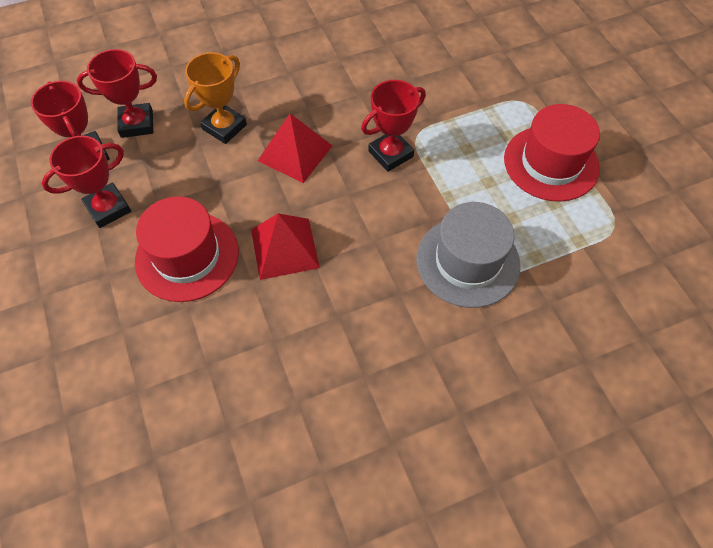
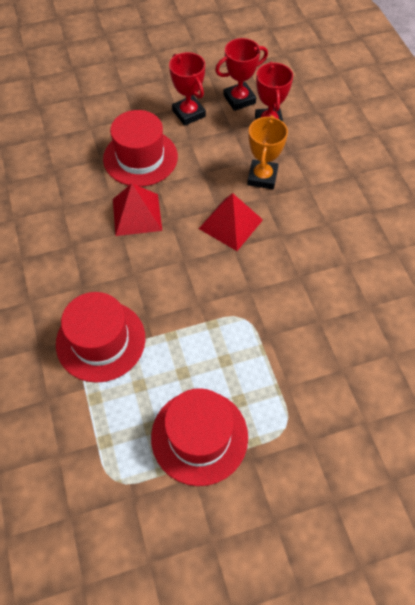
camera: 95 degrees right, 0 degrees up
orange trophy [184,52,247,144] -> orange trophy turned 60 degrees clockwise [247,115,288,189]
red trophy [361,80,426,172] -> none
grey hat [416,202,520,308] -> red hat [56,292,145,383]

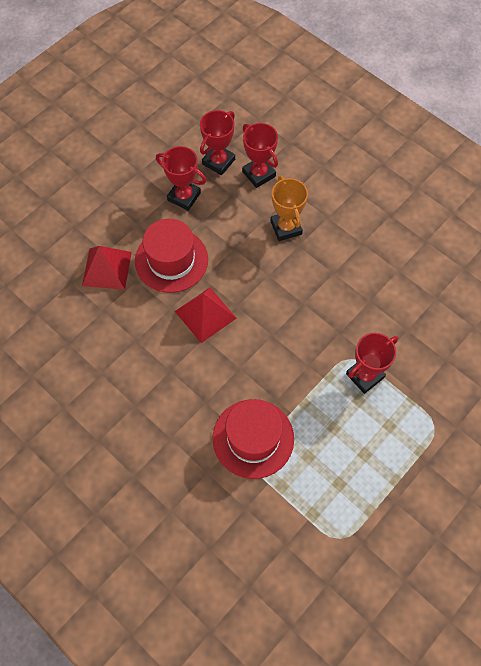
camera: 30 degrees left, 5 degrees up
red hat [151,388,248,486] -> none
red pyramid [199,193,263,251] -> red pyramid moved to [82,246,132,290]
none -> red trophy [346,333,398,394]

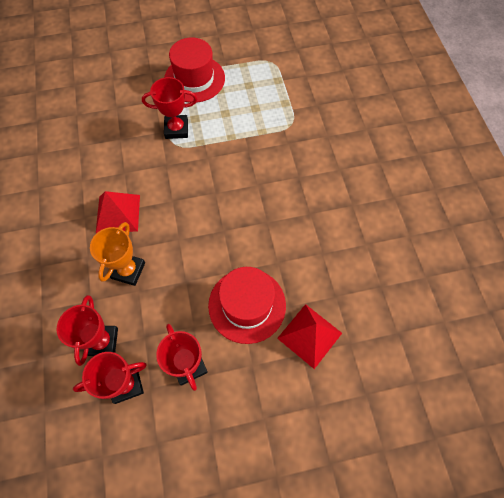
camera: 145 degrees left, 0 degrees up
red pyramid [175,288,236,343] -> red pyramid moved to [96,191,140,233]
red hat [213,399,294,479] -> red hat moved to [164,37,225,103]

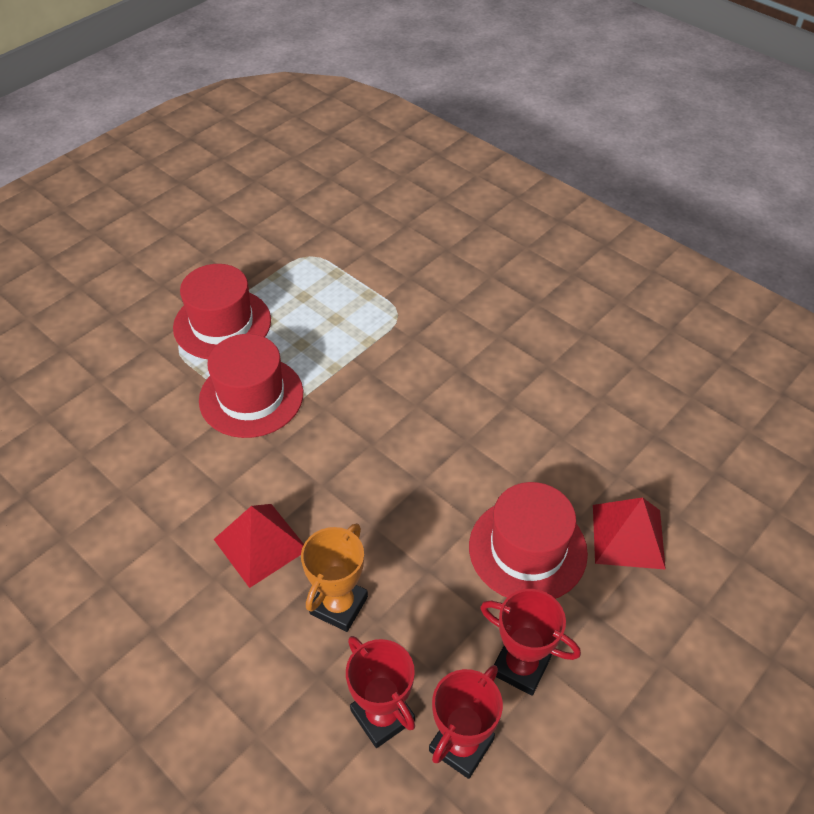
camera: 35 degrees left, 15 degrees down
orange trophy [90,222,145,286] -> orange trophy turned 45 degrees clockwise [301,523,368,632]
red trophy [142,77,197,139] -> red hat [199,334,303,438]

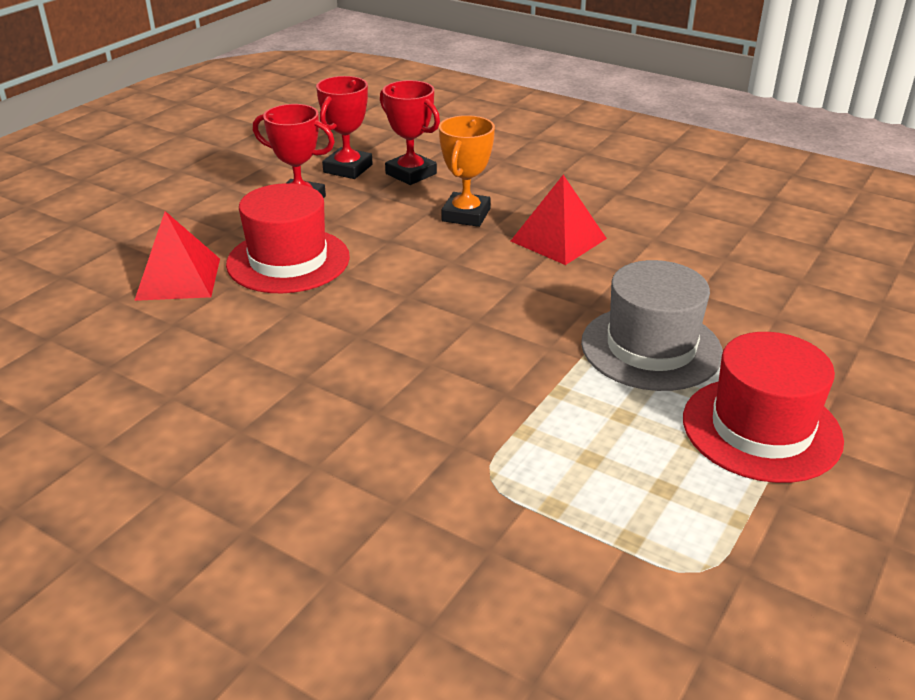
camera: 170 degrees right, 15 degrees down
red hat [199,334,303,438] -> grey hat [581,260,723,391]

